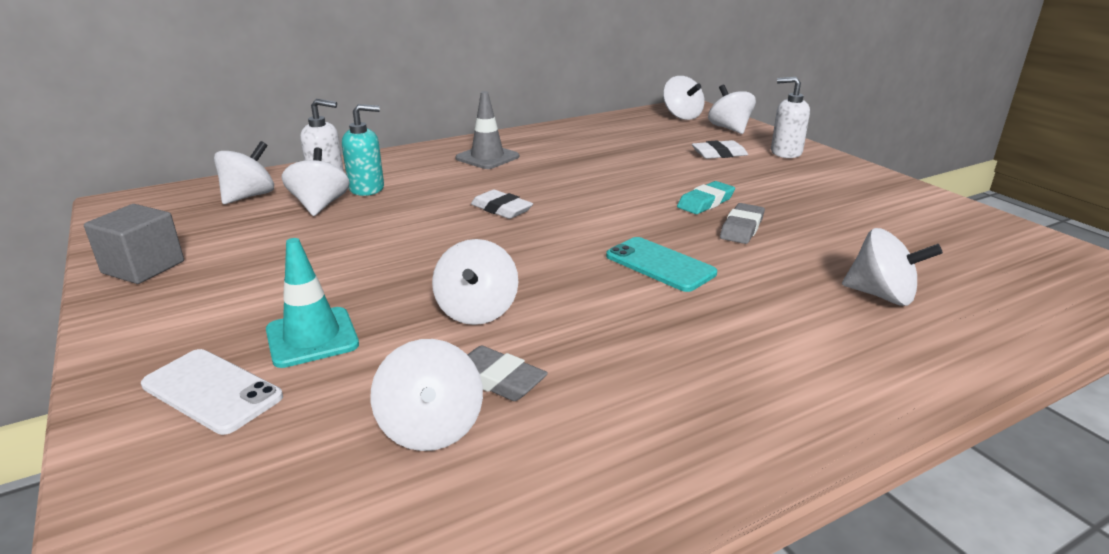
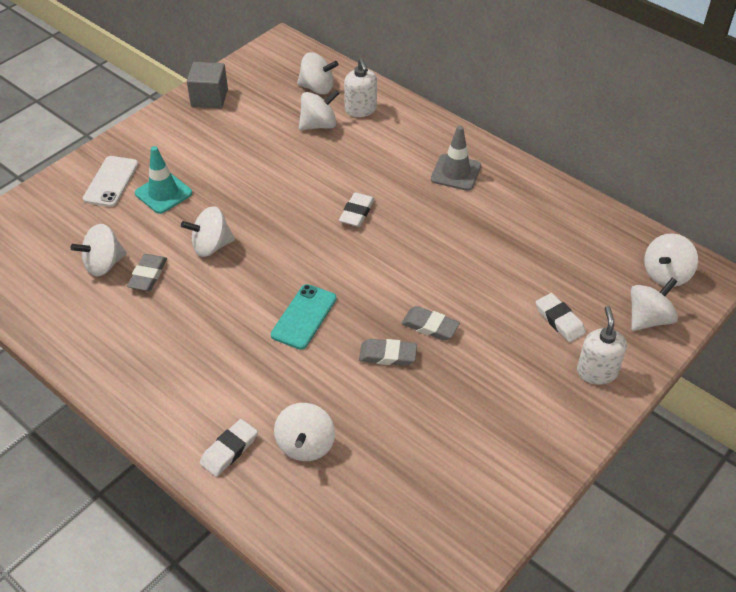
camera: 70 degrees right, 20 degrees up
turquoise soap dispenser [342,104,384,196] -> none
turquoise eraser [677,181,735,214] -> grey eraser [401,306,460,341]
none -> white eraser [200,419,258,477]

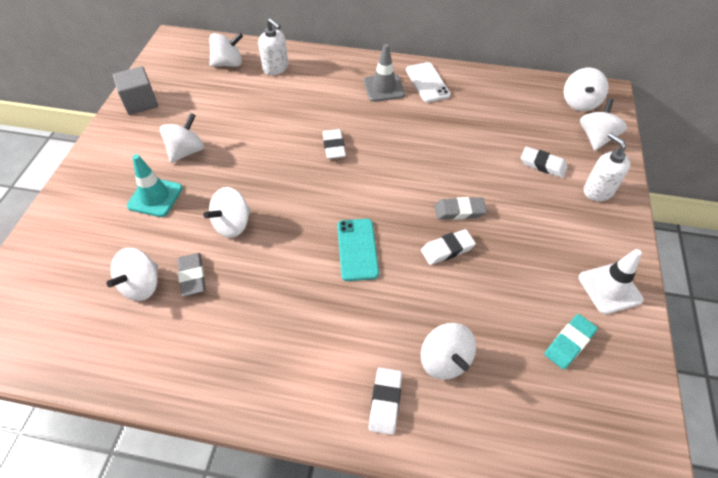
camera: 30 degrees left, 5 degrees up
white phone [83,156,138,207] -> white phone moved to [406,62,451,102]
white spinning top [299,89,340,130] -> white spinning top moved to [160,113,204,163]
grey eraser [359,339,417,366] -> white eraser [421,229,476,265]
none -> turquoise eraser [544,314,598,370]
none -> white traffic cone [578,249,644,314]

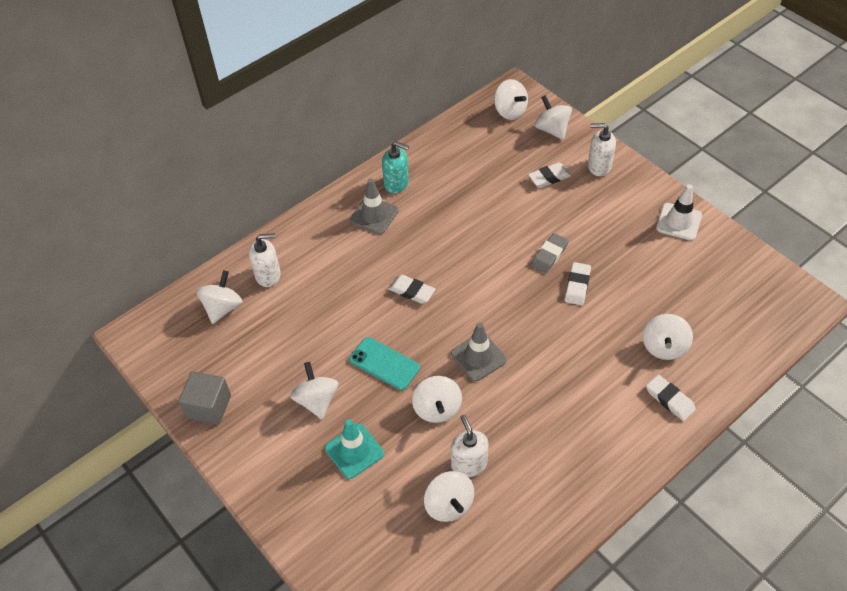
camera: 50 degrees left, 0 degrees up
grey eraser [177,253,206,297] -> white soap dispenser [451,415,489,477]
turquoise phone [337,219,379,281] -> turquoise phone moved to [349,337,420,390]
white phone [406,62,451,102] -> turquoise soap dispenser [382,142,409,194]
white spinning top [421,323,476,380] -> white spinning top turned 90 degrees clockwise [643,314,693,360]
turquoise eraser [544,314,598,370] -> none
none -> grey traffic cone [451,323,507,381]

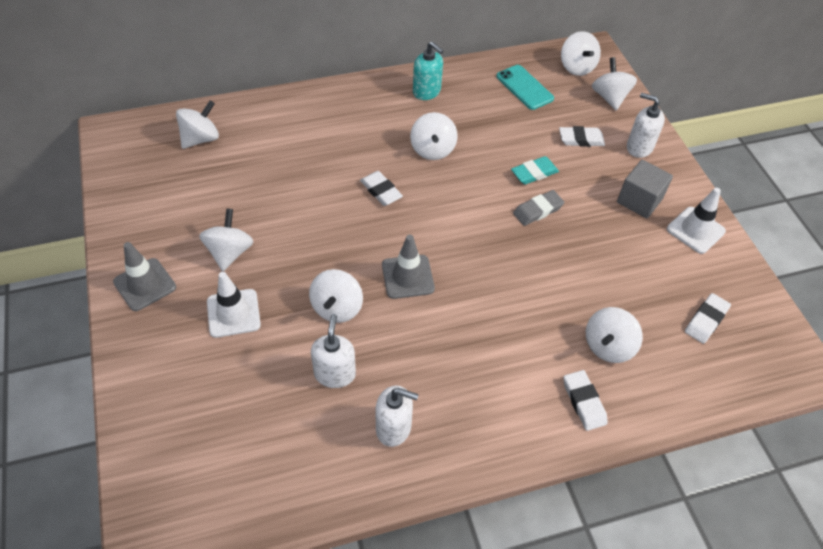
camera: 20 degrees right, 0 degrees up
grey cube [178,371,231,425] -> grey cube moved to [617,160,673,218]
white soap dispenser [249,233,281,287] -> white soap dispenser moved to [376,385,419,447]
turquoise traffic cone [325,419,384,479] -> white traffic cone [207,272,261,338]
turquoise phone [349,337,420,390] -> turquoise phone moved to [497,65,554,110]
grey traffic cone [350,178,398,234] -> grey traffic cone moved to [113,242,176,311]
white spinning top [424,471,474,522] -> white spinning top moved to [410,112,458,160]
white eraser [565,262,591,305] -> white eraser moved to [685,293,731,344]
none -> turquoise eraser [511,156,559,184]

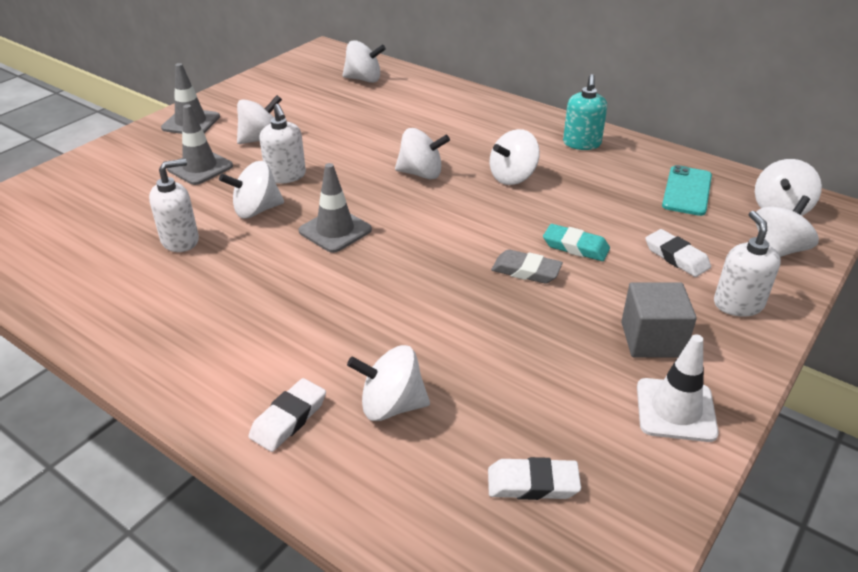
camera: 55 degrees right, 15 degrees down
white traffic cone [207,272,261,338] -> grey traffic cone [167,104,233,185]
white eraser [360,171,403,206] -> white spinning top [395,128,450,180]
white soap dispenser [376,385,419,447] -> white soap dispenser moved to [259,104,306,184]

